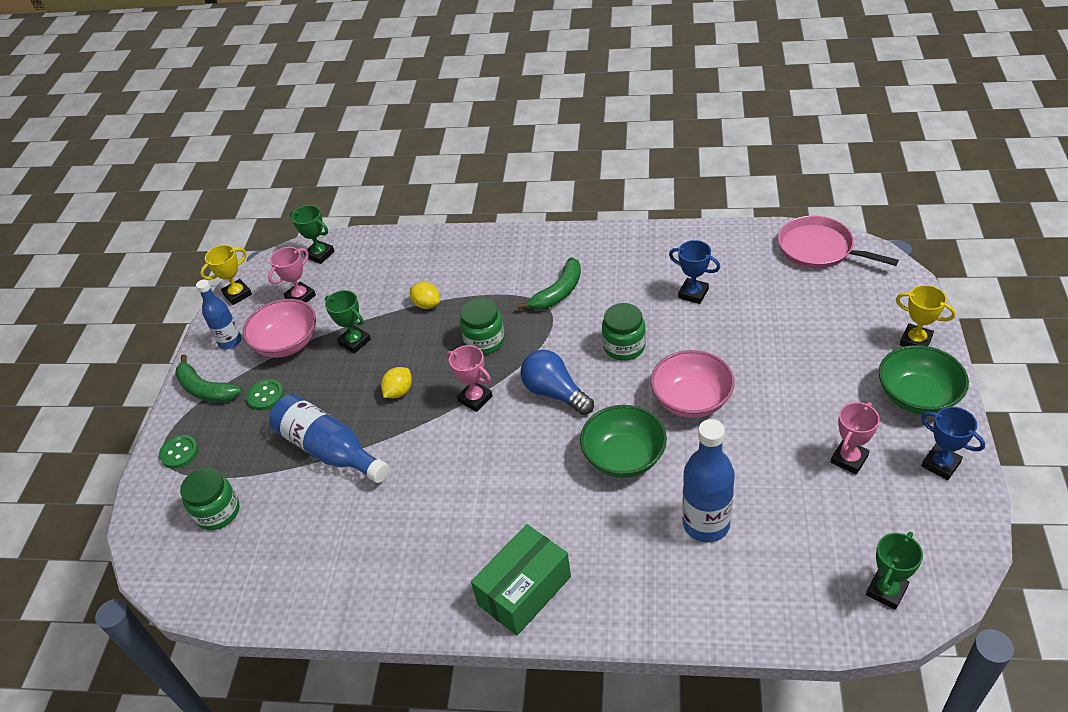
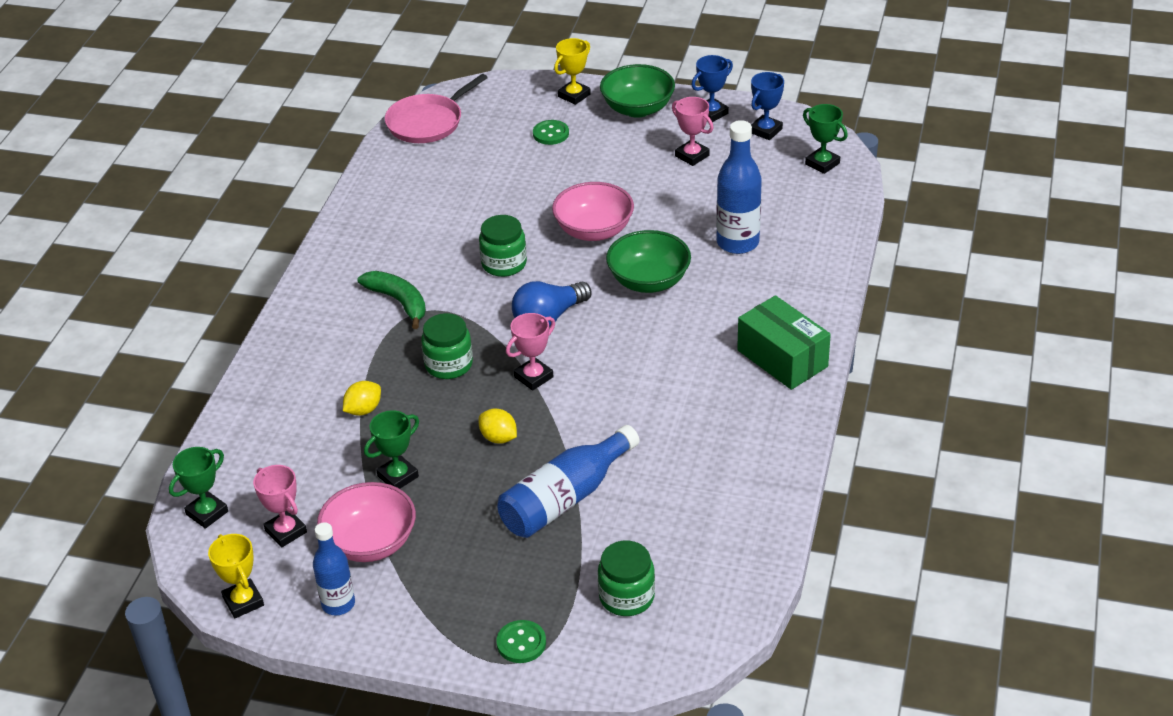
camera: 85 degrees left, 5 degrees down
green banana [175,354,241,402] -> none
green button [246,379,284,410] -> green button moved to [533,120,569,145]
blue trophy [669,240,720,304] -> blue trophy moved to [751,72,784,140]

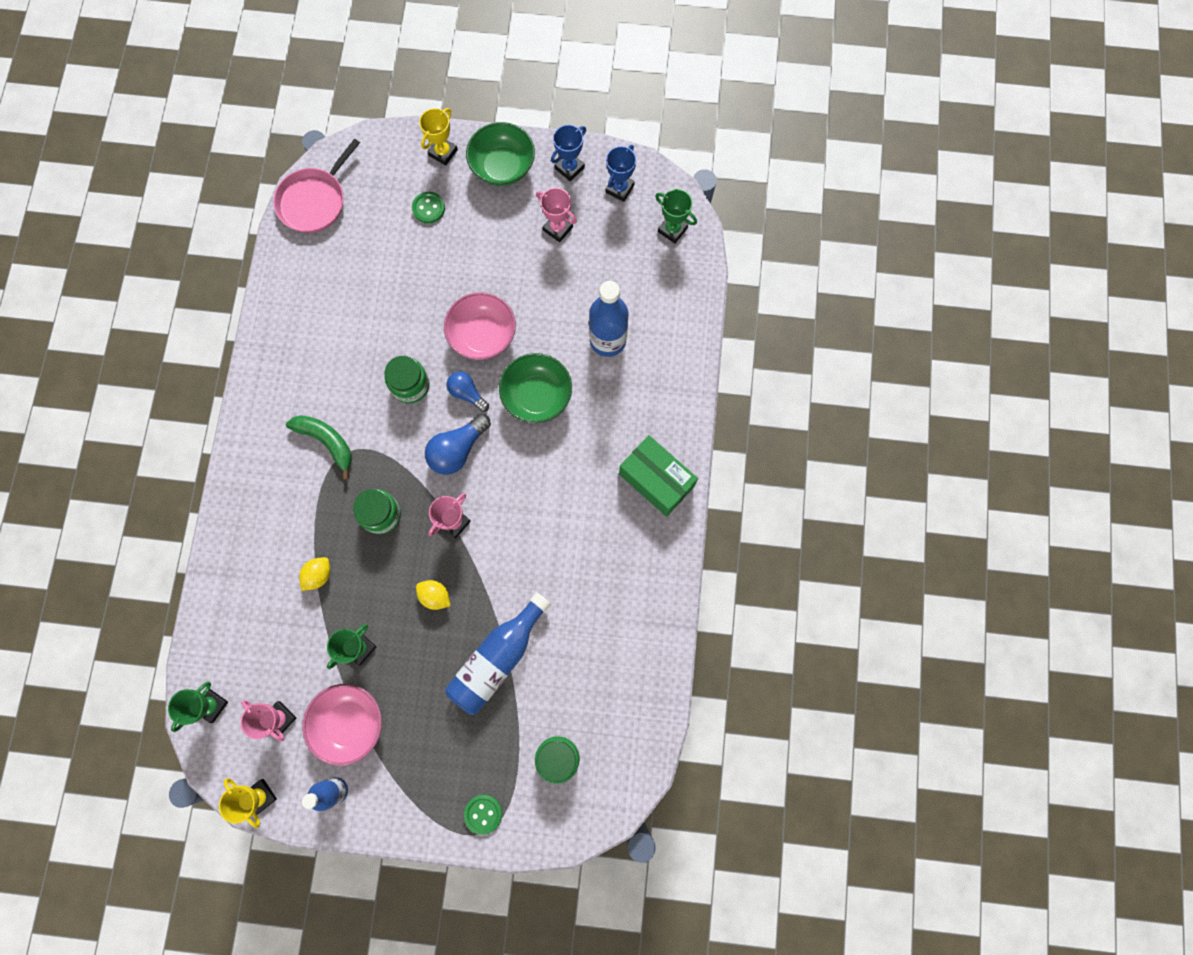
camera: 10 degrees left, 35 degrees up
none -> blue light bulb [447,371,489,412]

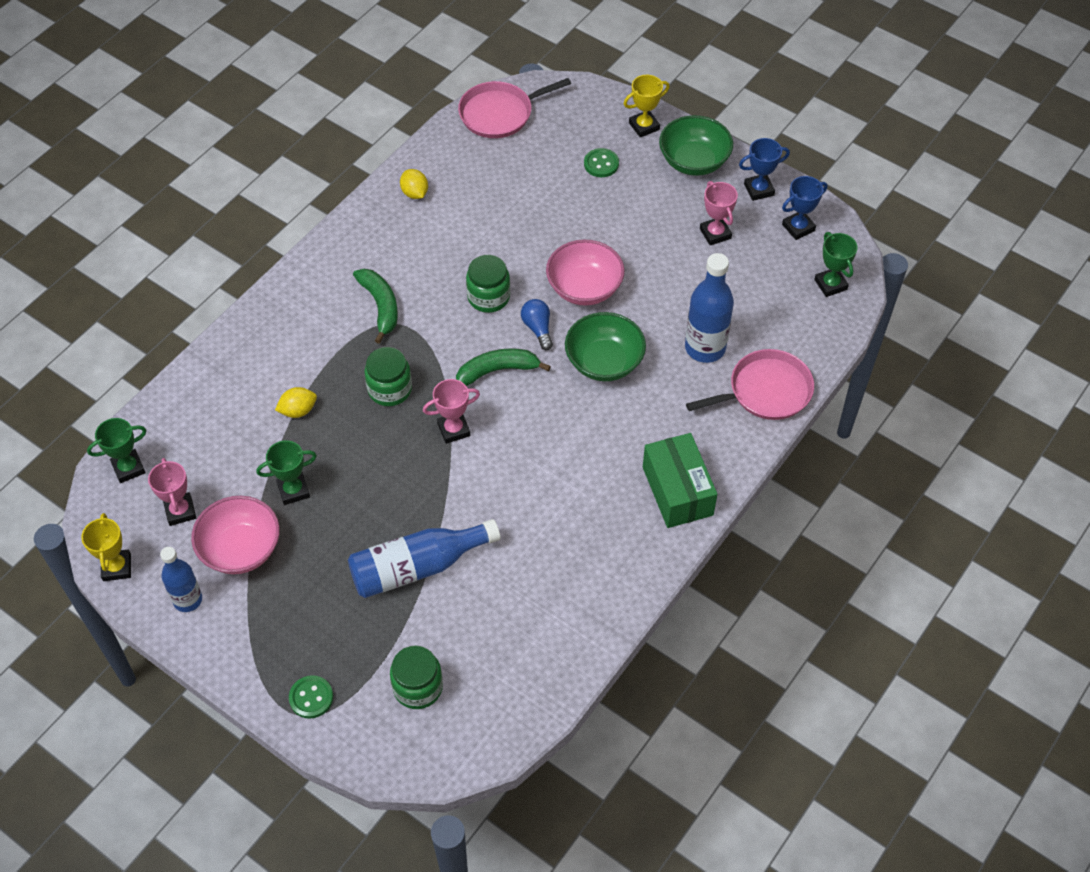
camera: 30 degrees right, 20 degrees down
yellow lemon [416,580,450,610] -> yellow lemon moved to [400,169,428,199]
blue light bulb [425,414,491,475] -> green banana [456,348,551,386]
none -> pink pan [686,349,814,420]

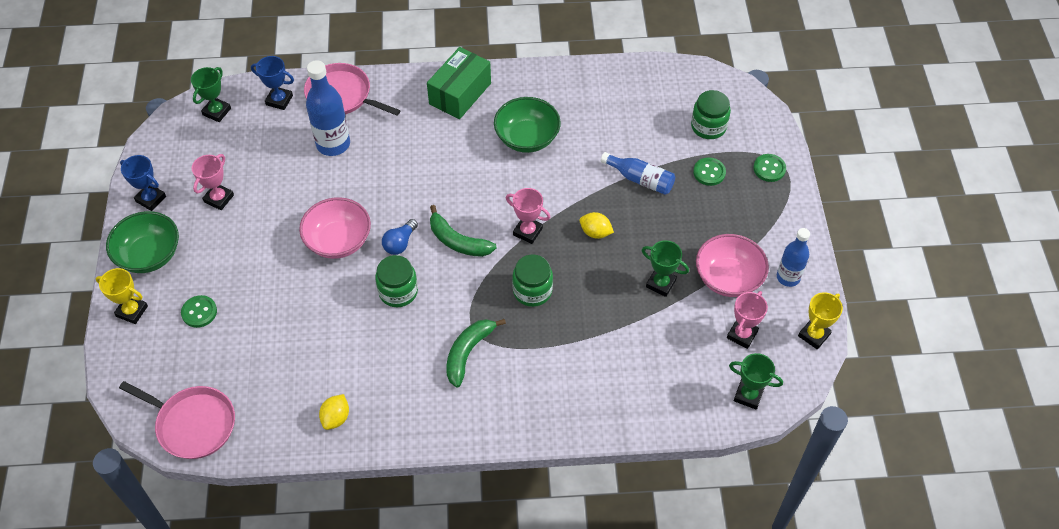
camera: 130 degrees left, 0 degrees up
yellow lemon [275,387,317,418] -> yellow lemon moved to [580,212,614,239]
blue bottle [348,519,500,598] -> blue bottle [601,152,675,195], size x0.65
green bowl [565,312,646,381] -> green bowl moved to [494,97,561,153]
blue trophy [782,176,827,240] -> blue trophy moved to [251,56,294,110]
none -> green button [693,157,726,186]

